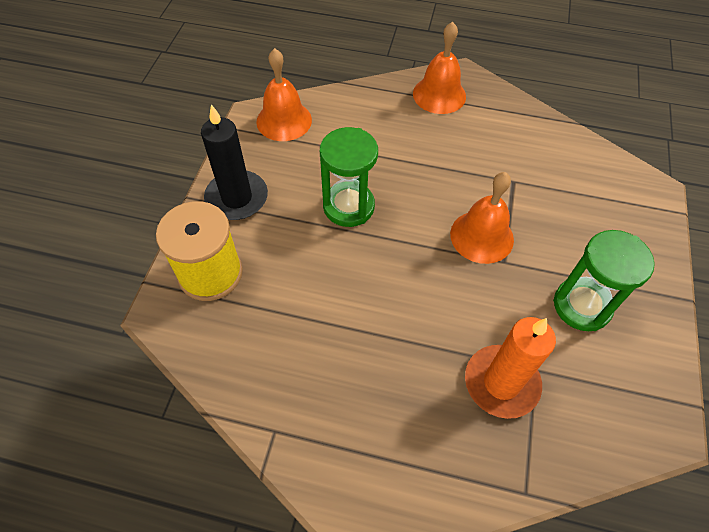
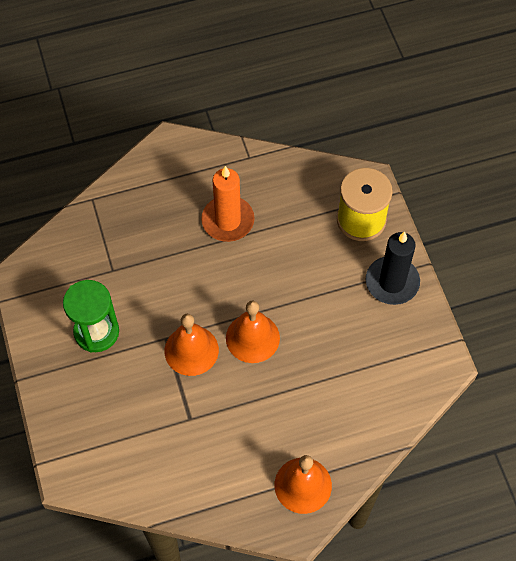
camera: 150 degrees right, 5 degrees up
orange bell [256,48,312,141] -> orange bell moved to [226,301,280,363]
green hourglass [320,127,378,227] -> none
orange candle [465,317,556,419] -> orange candle moved to [201,166,255,242]

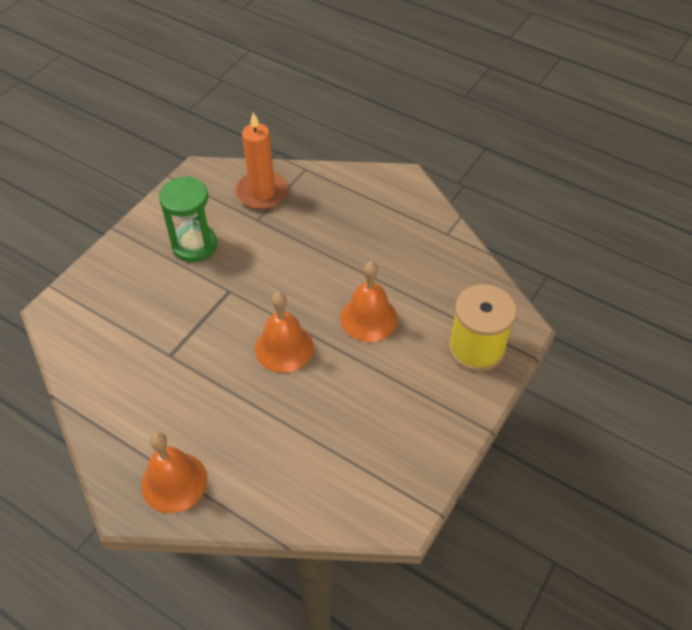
camera: 50 degrees right, 10 degrees down
orange bell [165,314,219,376] -> orange bell moved to [340,261,398,342]
orange candle [201,166,255,242] -> orange candle moved to [236,112,289,210]
black candle [366,231,420,305] -> none

